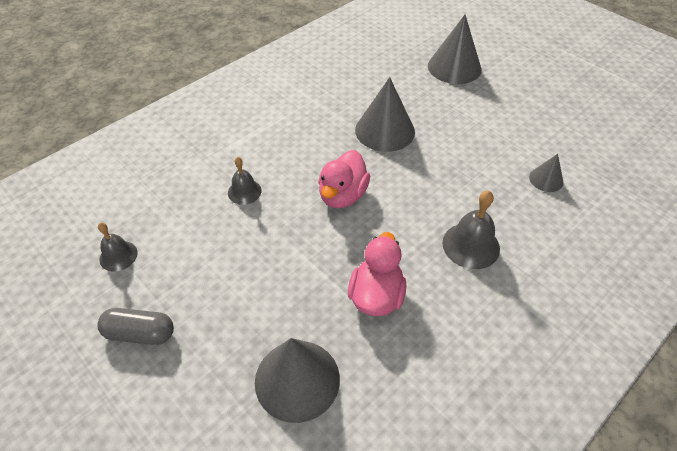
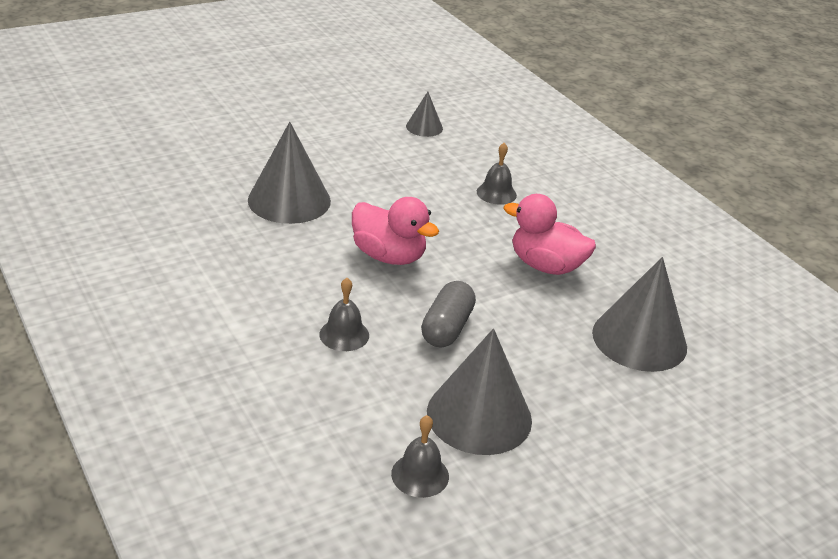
camera: 80 degrees left, 15 degrees down
grey capsule [98,308,174,345] -> grey capsule moved to [421,281,476,348]
grey cone [428,15,482,84] -> grey cone moved to [427,328,532,455]
grey bell [442,191,500,269] -> grey bell [477,143,517,205], size x0.64

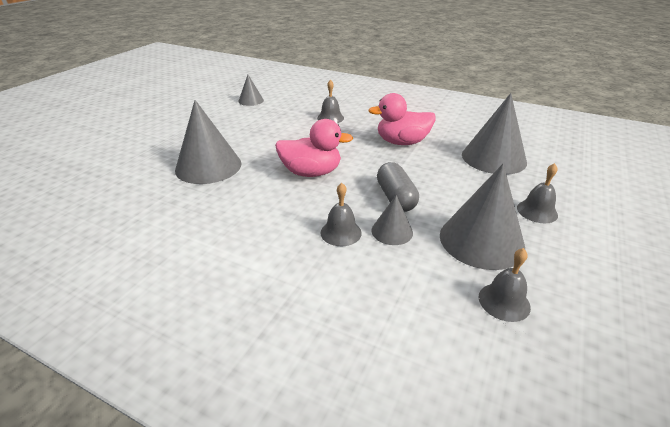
camera: 30 degrees left, 0 degrees up
none -> grey cone [371,195,413,245]
none -> grey bell [517,163,558,223]

